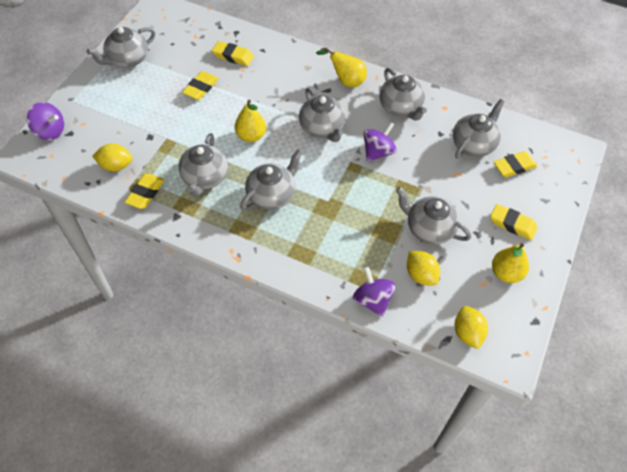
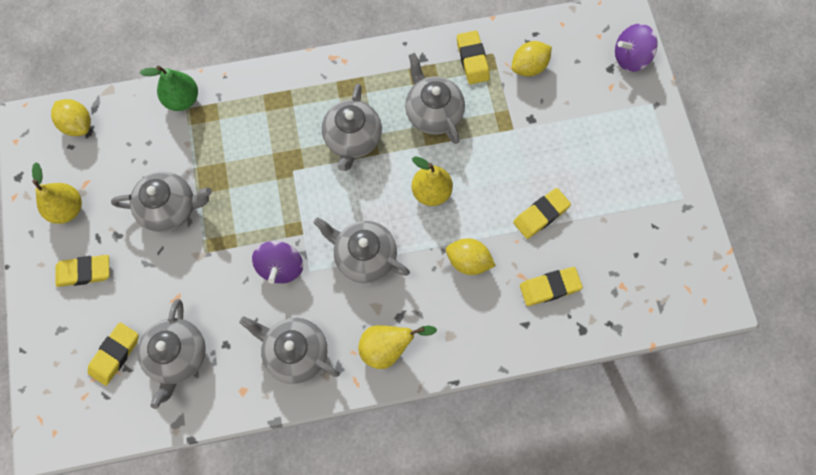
camera: 145 degrees right, 15 degrees up
grey teapot [87,27,155,68] -> none
yellow eraser [182,71,219,100] -> yellow eraser turned 60 degrees clockwise [513,188,571,239]
purple spinning top [353,267,396,317] -> green pear [140,66,198,111]
yellow lemon [407,251,440,285] -> yellow lemon moved to [446,238,495,275]

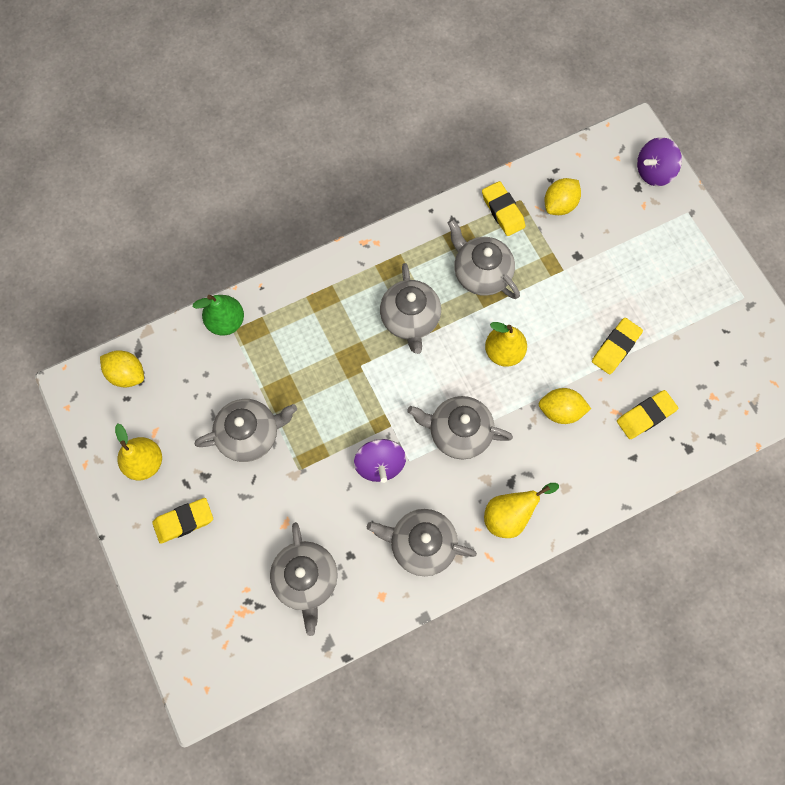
camera: 15 degrees left, 0 degrees up
yellow eraser [88,322,139,386] -> none

